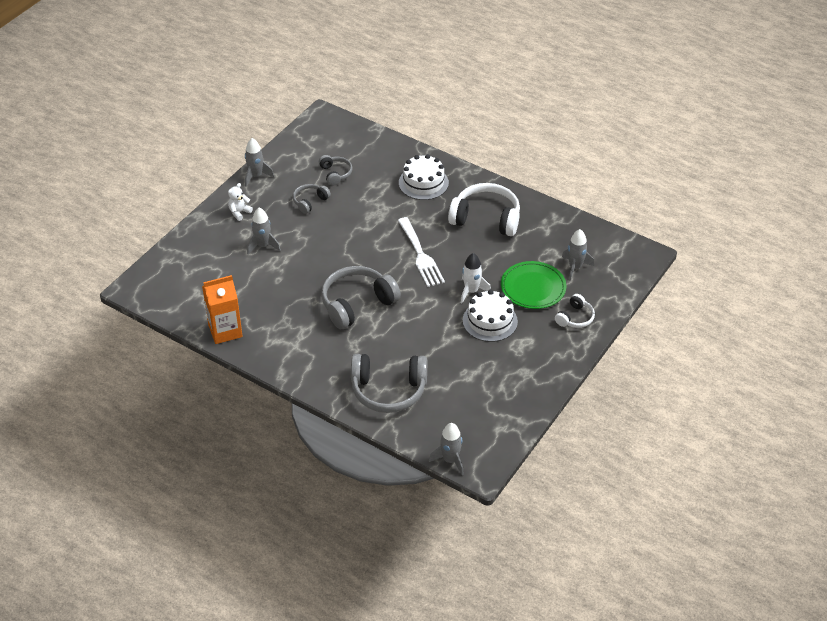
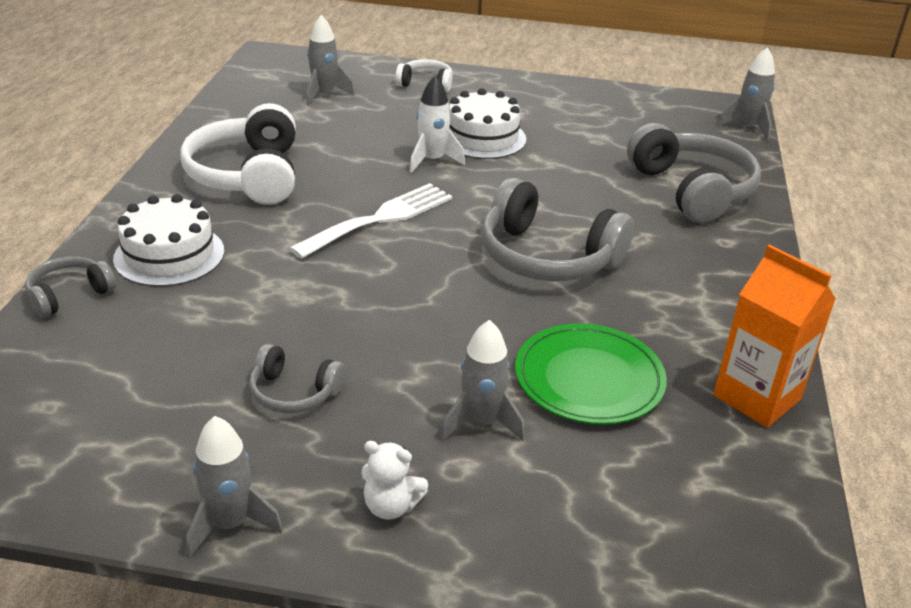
camera: 115 degrees left, 10 degrees down
grey headphones [319,155,353,186] -> grey headphones moved to [25,256,116,318]
green plate [501,261,567,309] -> green plate moved to [515,323,667,425]

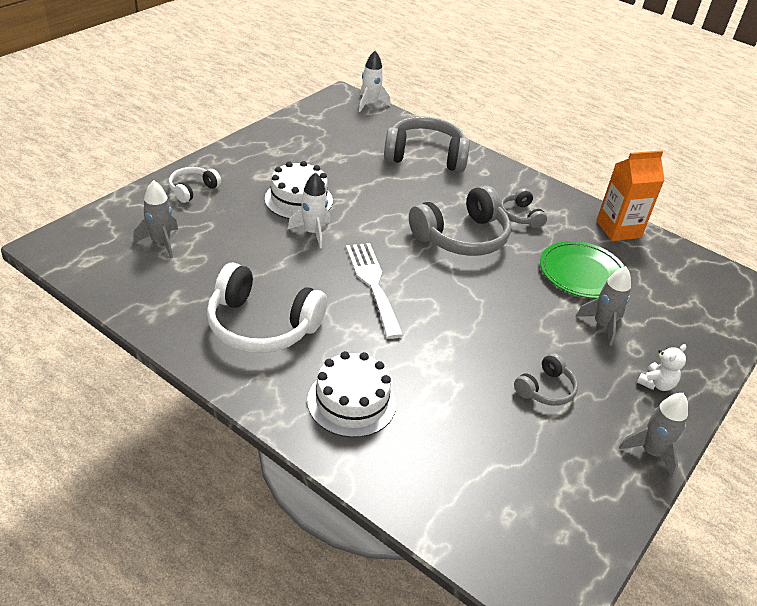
camera: 65 degrees left, 5 degrees up
grey headphones [25,256,116,318] -> grey headphones moved to [501,188,547,228]
grey rocket [718,47,775,141] -> white rocket [359,51,391,112]

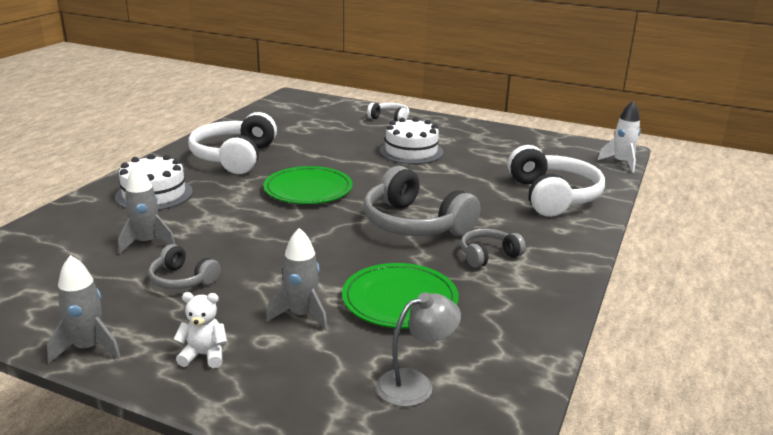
camera: 80 degrees right, 15 degrees down
grey rocket [133,180,178,258] -> grey rocket moved to [118,165,175,254]
white rocket [287,172,330,248] -> none
white fork [346,243,404,339] -> green plate [263,166,353,204]
grey headphones [384,117,470,172] -> white headphones [508,145,605,217]
orange carton [596,151,664,241] -> none
white teddy bear [637,344,686,391] -> white teddy bear turned 150 degrees clockwise [174,292,227,368]
none -> grey lamp [376,292,461,407]

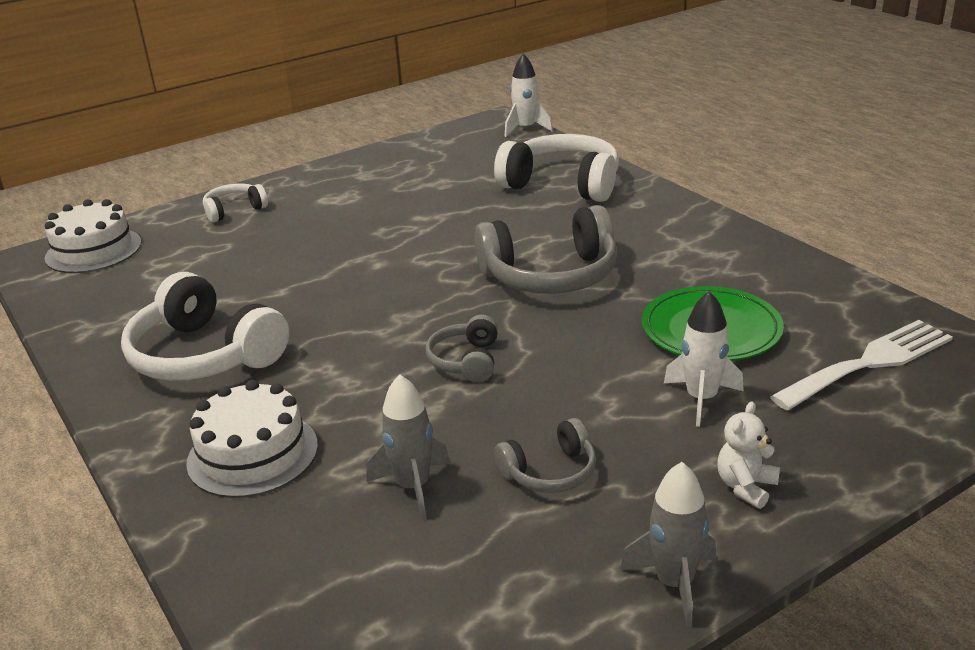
camera: 55 degrees left, 5 degrees up
green plate [263,166,353,204] -> none
grey rocket [266,228,328,331] -> white rocket [664,291,744,427]
grey lamp [376,292,461,407] -> white fork [770,320,953,411]
white cake [380,117,443,164] -> white cake moved to [45,199,141,273]
grey headphones [461,229,526,268] -> grey headphones moved to [426,315,498,382]

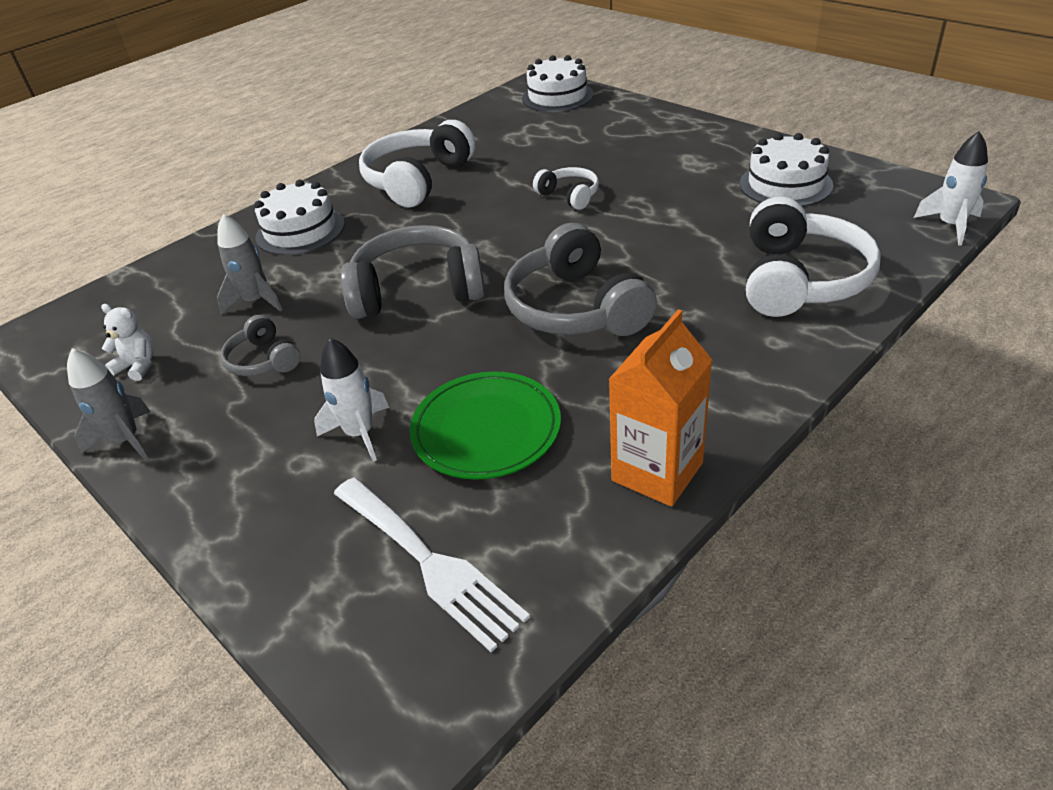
camera: 80 degrees right, 10 degrees up
white headphones [203,183,268,222] -> white headphones moved to [533,167,599,210]
grey headphones [426,315,498,382] -> grey headphones [341,225,485,319], size x1.93
white teddy bear [717,402,780,509] -> white teddy bear moved to [101,304,154,381]
none -> orange carton [609,309,712,507]
none -> white cake [740,133,833,207]

